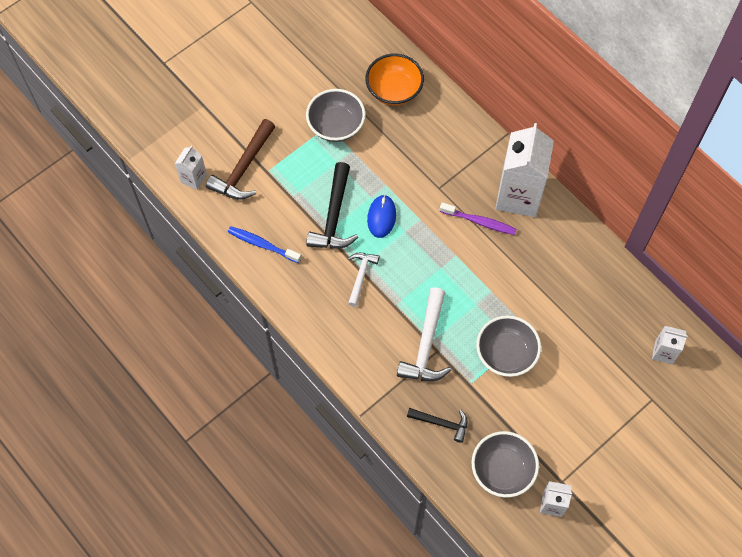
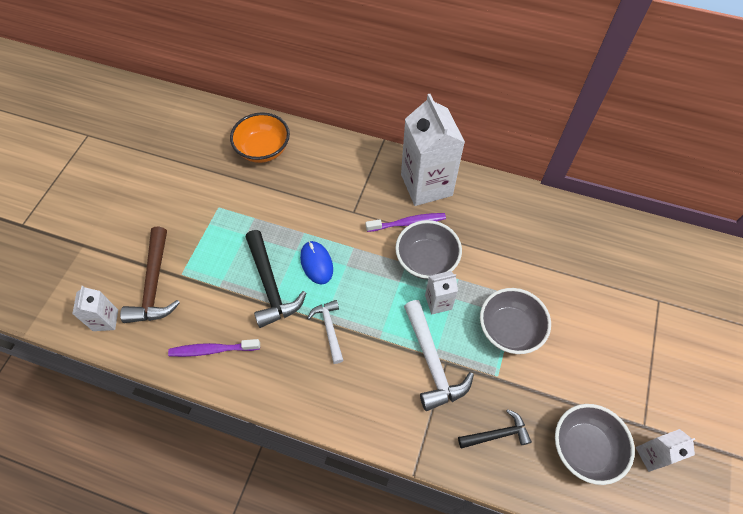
camera: 30 degrees left, 5 degrees down
blue toothbrush [228,226,301,263] -> purple toothbrush [168,339,260,357]
grey bowl [306,89,366,142] -> grey bowl moved to [395,220,462,280]
white carton [652,326,687,364] -> white carton moved to [425,271,458,315]

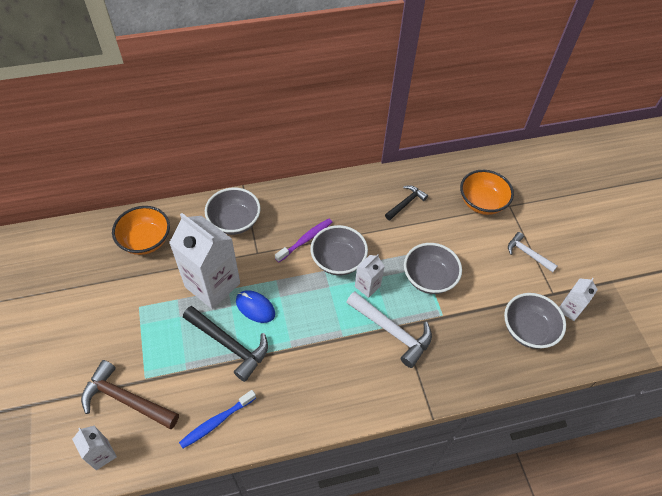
camera: 35 degrees left, 5 degrees down
brown hammer [120,227,180,323] -> brown hammer turned 150 degrees clockwise [81,360,179,429]
purple toothbrush [168,339,260,357] -> blue toothbrush [179,390,256,448]
white hammer [307,300,344,364] -> white hammer moved to [508,232,558,272]
white carton [401,94,465,206] -> white carton moved to [169,213,240,309]
black hammer [458,409,532,449] -> black hammer moved to [385,185,428,220]
none -> grey bowl [205,188,261,235]
none -> orange bowl [460,170,514,215]

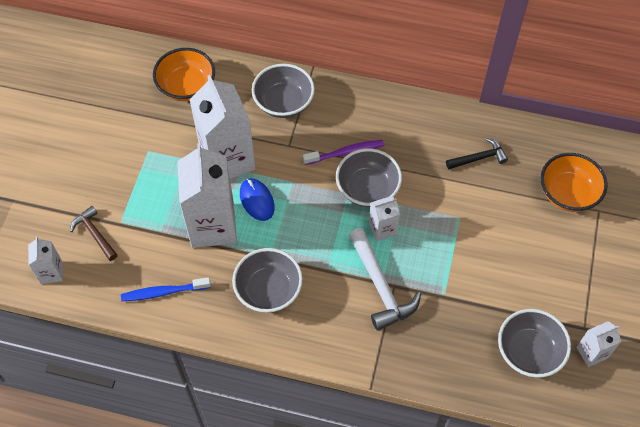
camera: 30 degrees right, 5 degrees up
brown hammer [81,360,179,429] -> brown hammer [70,206,118,261], size x0.60
black hammer [183,306,268,382] -> white carton [177,143,237,248]
grey bowl [404,243,462,294] -> grey bowl moved to [232,248,303,313]
white hammer [508,232,558,272] -> none

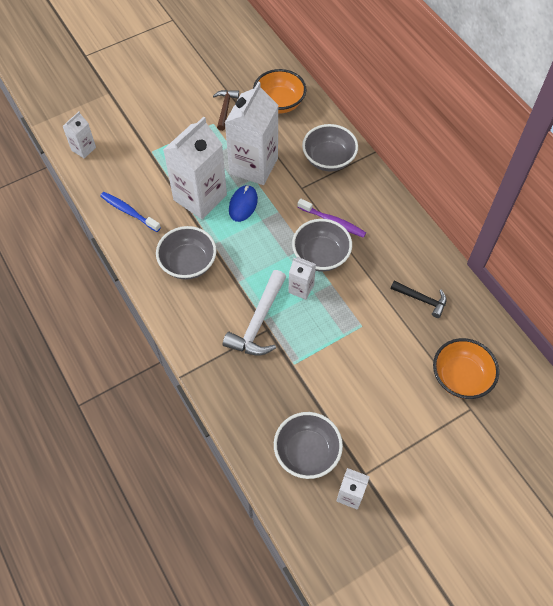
camera: 45 degrees right, 0 degrees up
brown hammer [70,206,118,261] -> brown hammer moved to [213,90,239,131]

